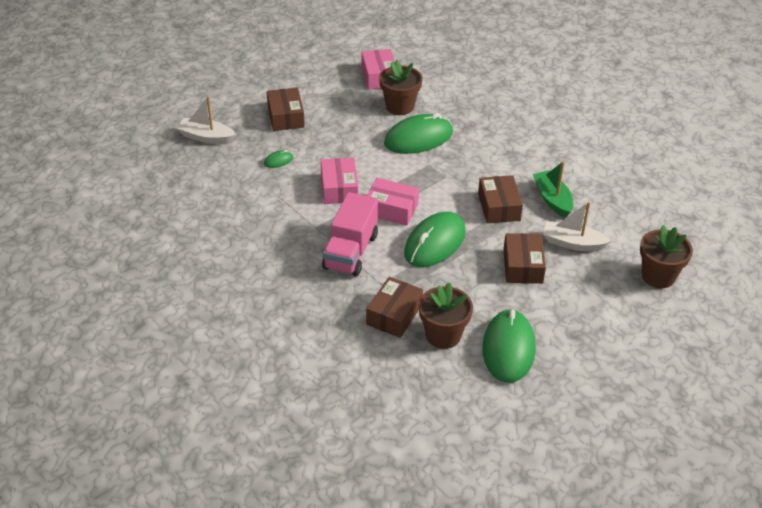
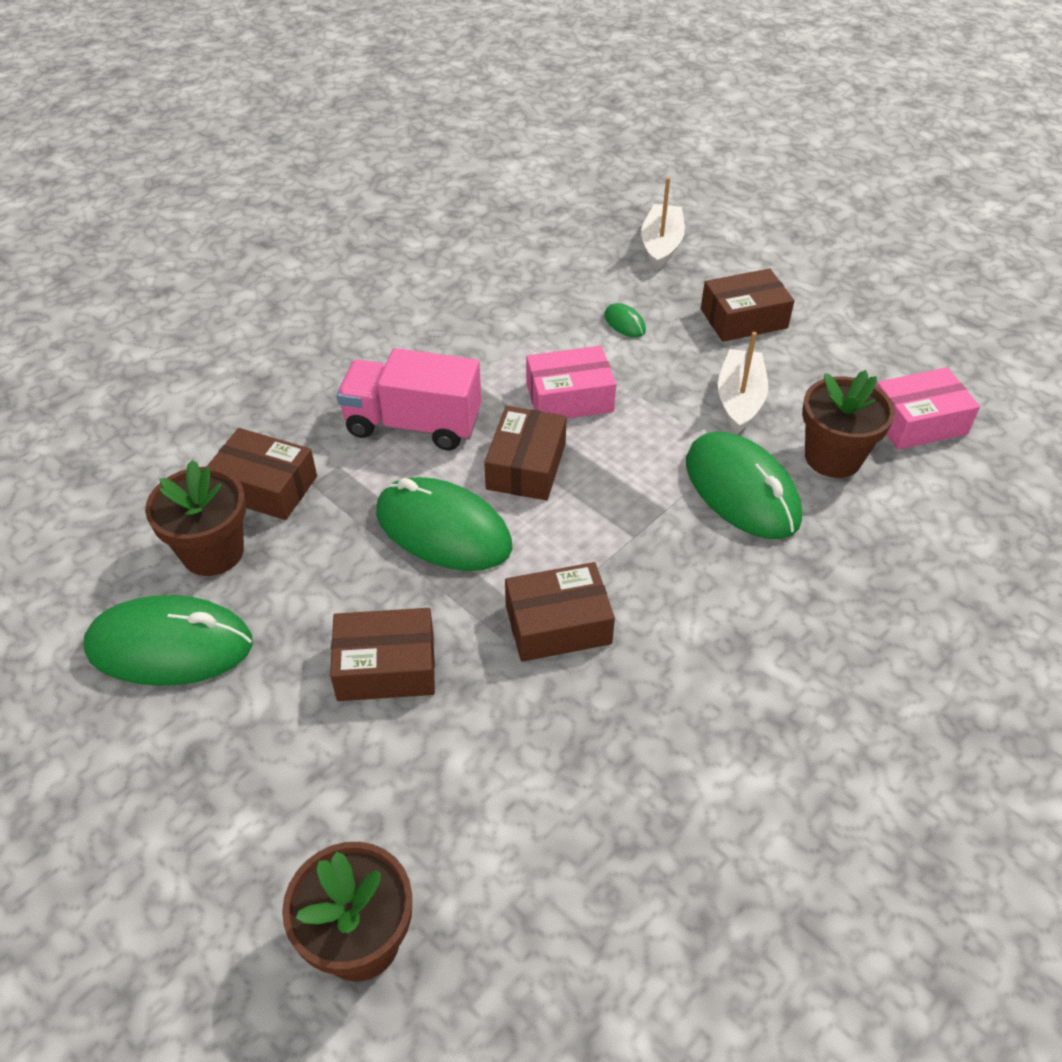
camera: 85 degrees right, 5 degrees up
pink box [367,178,419,225] -> brown box [484,406,567,500]
green boat [533,161,573,218] -> none
white boat [543,201,611,251] -> white boat moved to [718,332,768,434]

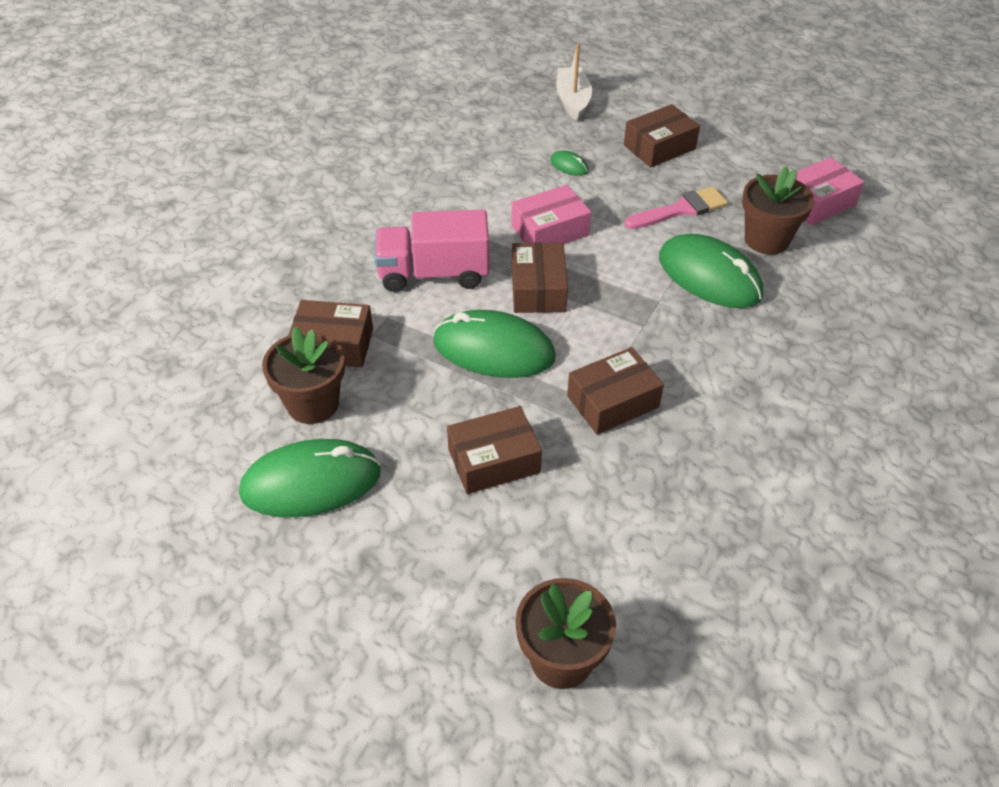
camera: 15 degrees left, 0 degrees up
white boat [718,332,768,434] -> pink brush [624,186,728,229]

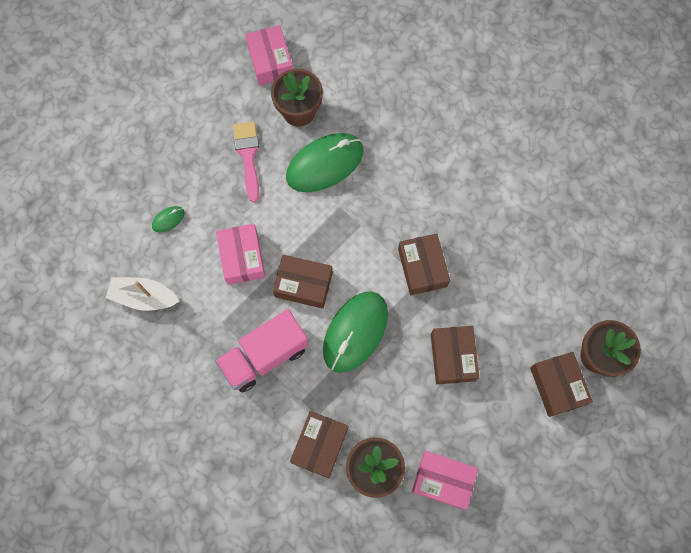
camera: 75 degrees left, 25 degrees up
green mouse [239,439,381,517] -> pink box [412,451,478,510]
pink truck [375,209,489,292] -> pink truck turned 45 degrees clockwise [215,309,309,393]
white boat [556,43,592,121] -> white boat moved to [106,277,180,311]
brown box [624,104,700,168] -> brown box moved to [530,352,593,417]

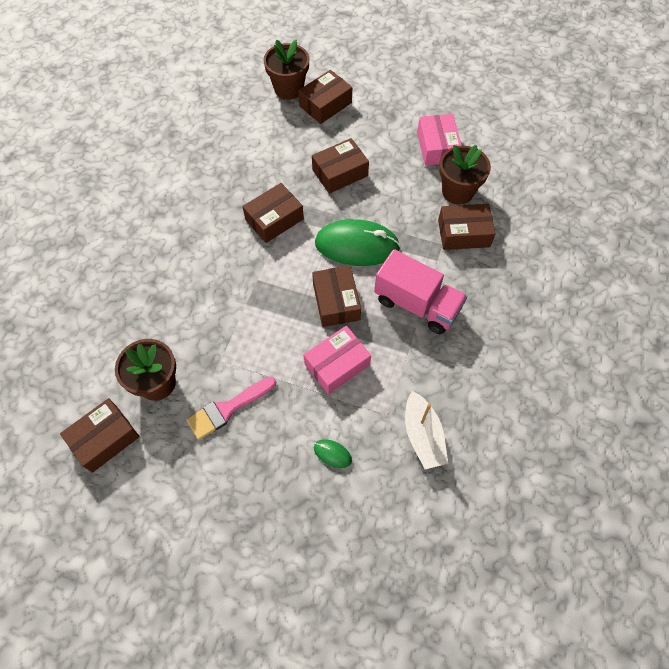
camera: 115 degrees left, 10 degrees down
pink box [245,25,293,85] -> brown box [60,398,140,473]
green mouse [286,133,364,192] -> none

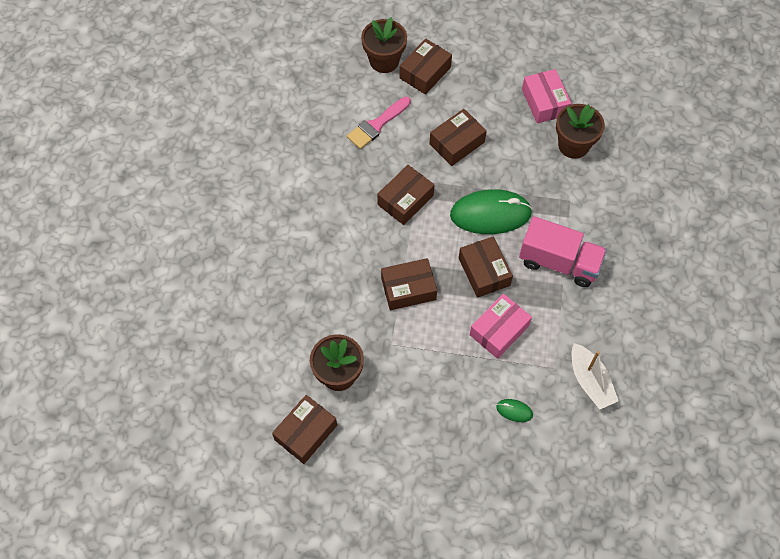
camera: 10 degrees left, 0 degrees up
pink brush [186,377,276,440] -> pink brush moved to [347,97,411,149]
brown box [438,204,495,250] -> brown box moved to [381,258,437,310]

